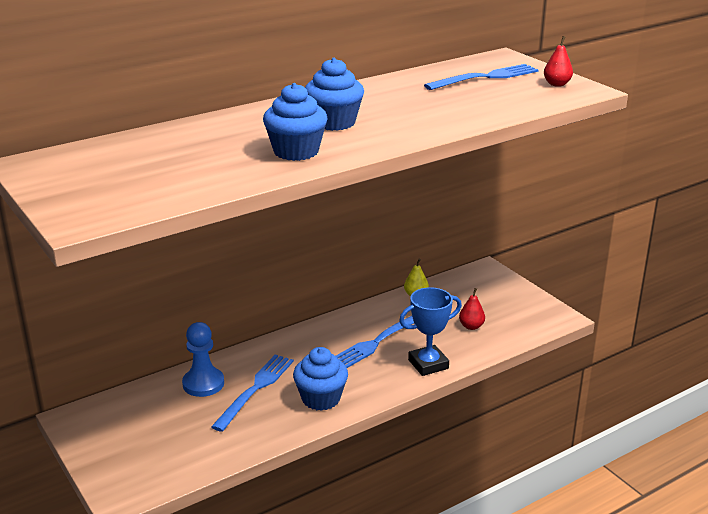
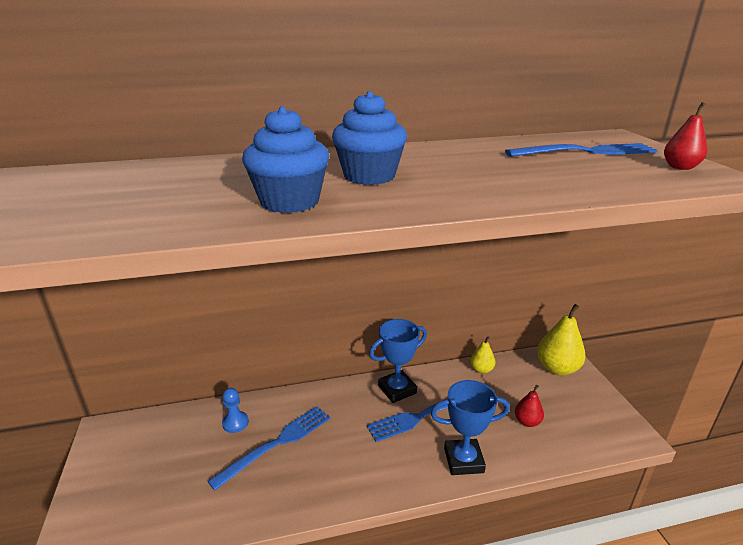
camera: 20 degrees right, 0 degrees up
blue pawn [182,322,224,397] -> blue pawn [222,388,249,433], size x0.63
blue cupcake [293,347,348,411] -> none
none -> blue trophy [369,319,427,403]
none -> yellow pear [537,304,586,376]

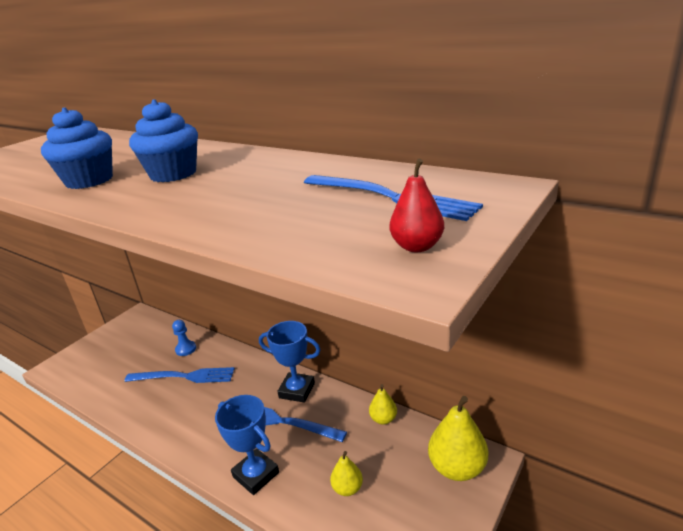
camera: 50 degrees right, 0 degrees up
red pear [515,385,544,427] -> yellow pear [330,451,363,496]

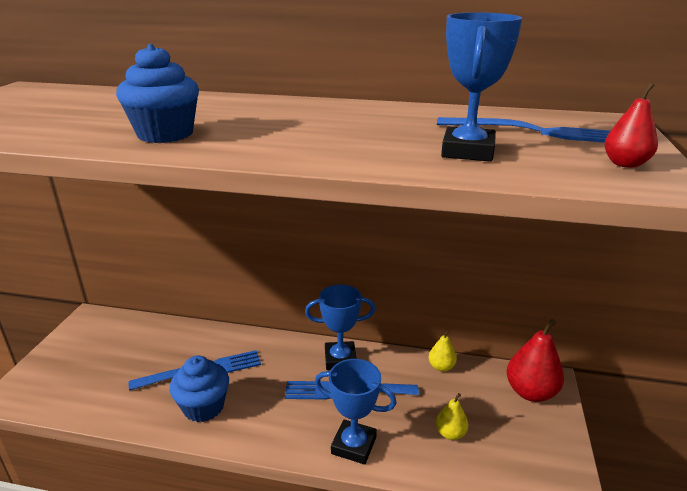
camera: 25 degrees left, 0 degrees up
blue cupcake [129,99,198,182] -> blue cupcake moved to [170,356,229,422]
blue pawn [172,320,196,356] -> none
yellow pear [428,396,488,481] -> red pear [506,319,564,402]
none -> blue trophy [441,12,522,162]

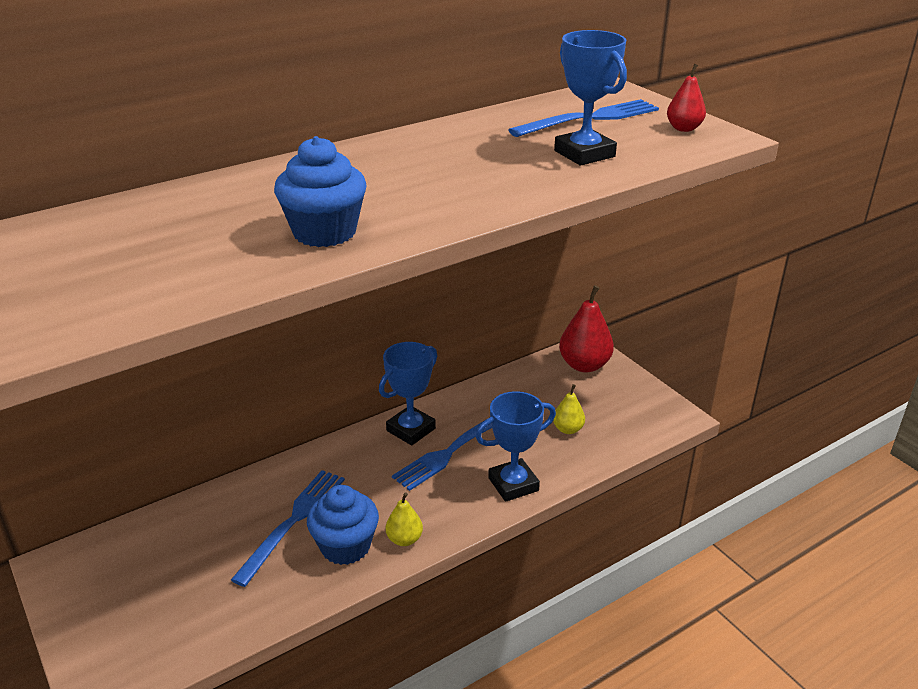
camera: 45 degrees left, 5 degrees up
yellow pear [429,330,457,372] -> yellow pear moved to [385,492,423,546]

